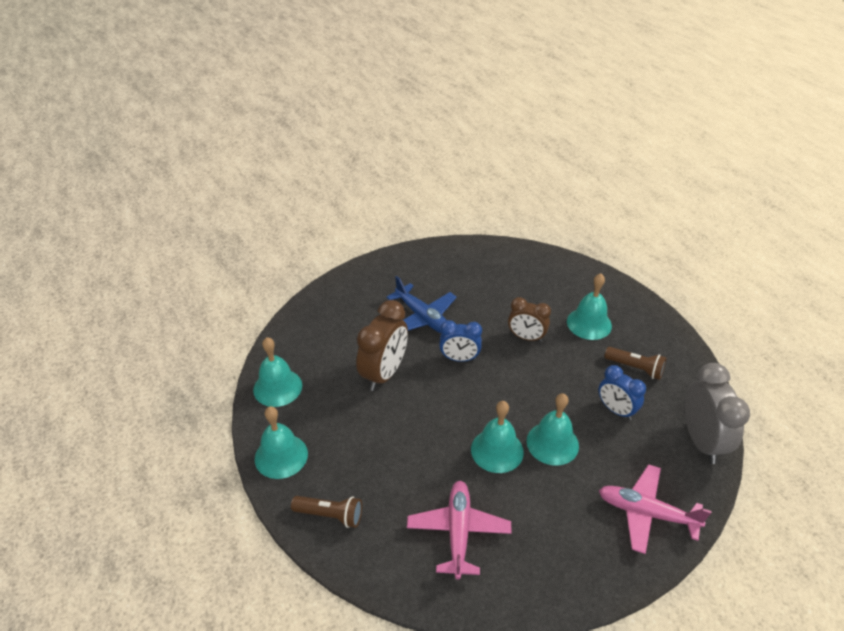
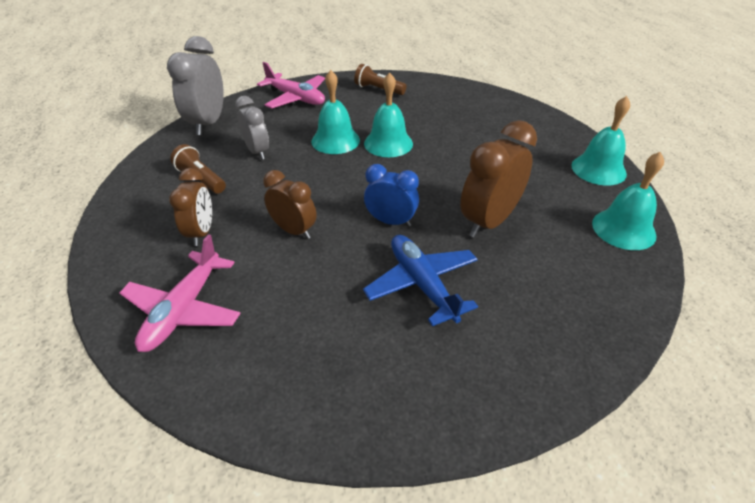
camera: 165 degrees left, 0 degrees up
brown flashlight [291,496,362,528] -> brown flashlight moved to [354,64,407,95]
pink plane [407,481,512,579] -> pink plane moved to [119,234,241,352]
turquoise bell [567,273,612,340] -> brown clock [169,168,212,246]
blue clock [598,365,646,420] -> grey clock [235,96,269,160]

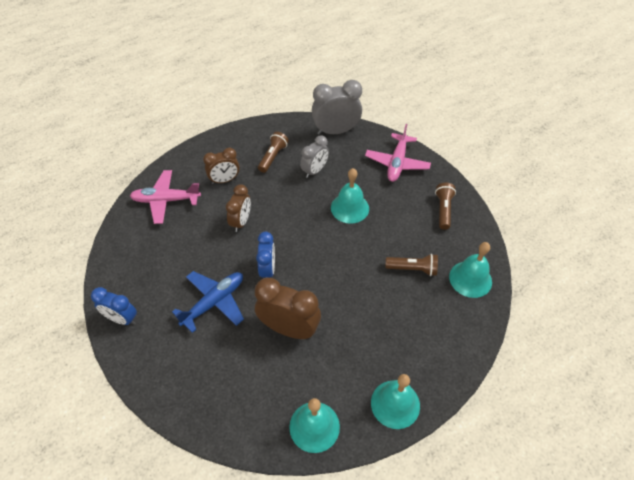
camera: 70 degrees right, 10 degrees up
turquoise bell [364,72,413,157] -> turquoise bell moved to [449,242,492,298]
none -> blue clock [91,287,137,325]
none -> brown flashlight [386,254,438,276]

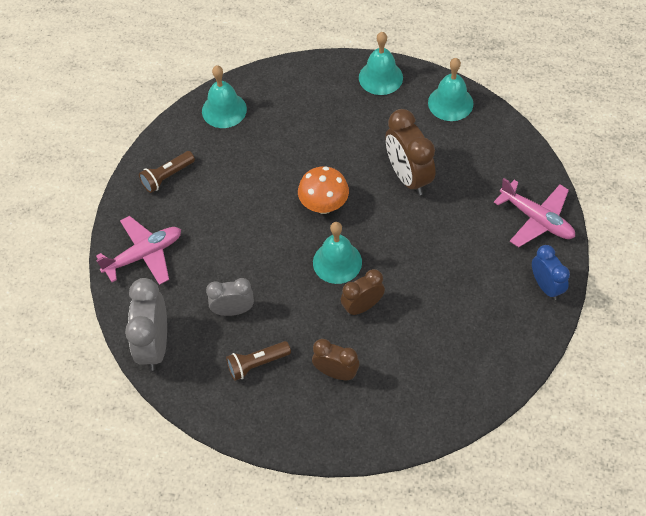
camera: 135 degrees left, 5 degrees up
pink plane [130,170,201,224] -> pink plane moved to [494,178,575,247]
blue plane [172,271,244,333] -> none
blue clock [256,232,275,278] -> none
grey clock [312,80,362,135] -> grey clock turned 60 degrees clockwise [125,278,167,371]
turquoise bell [331,168,369,224] -> turquoise bell moved to [313,222,362,284]
brown flashlight [386,254,438,276] -> none
none -> orange mushroom [298,166,349,214]

